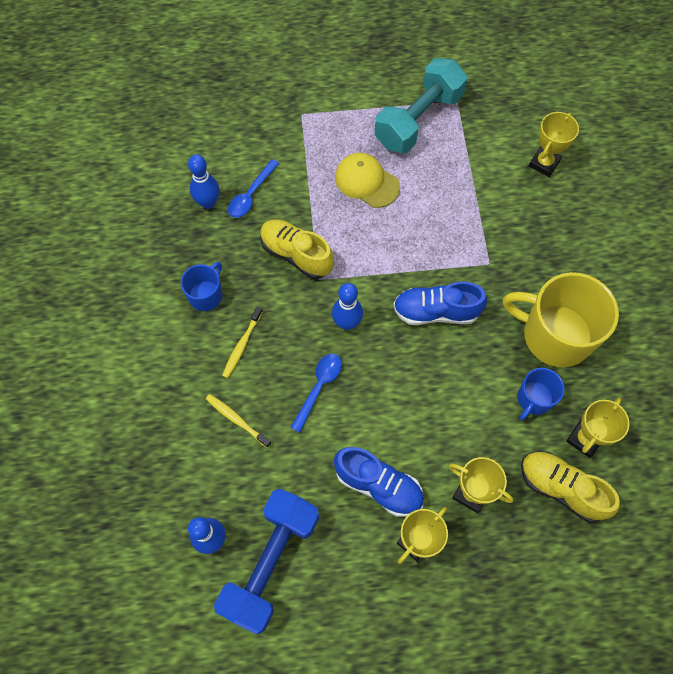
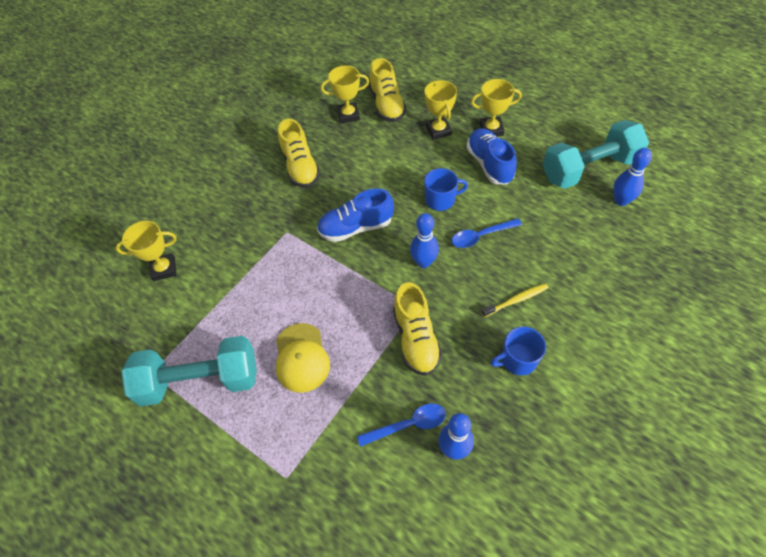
camera: 135 degrees left, 10 degrees down
yellow toothbrush [206,394,271,448] -> none
blue dumbbell [214,489,319,634] -> turquoise dumbbell [543,120,649,189]
blue shoe [393,281,487,325] -> blue shoe turned 120 degrees clockwise [317,188,394,242]
yellow mug [503,272,619,367] -> yellow shoe [278,119,320,188]
blue mug [517,368,565,420] -> blue mug moved to [424,168,468,211]

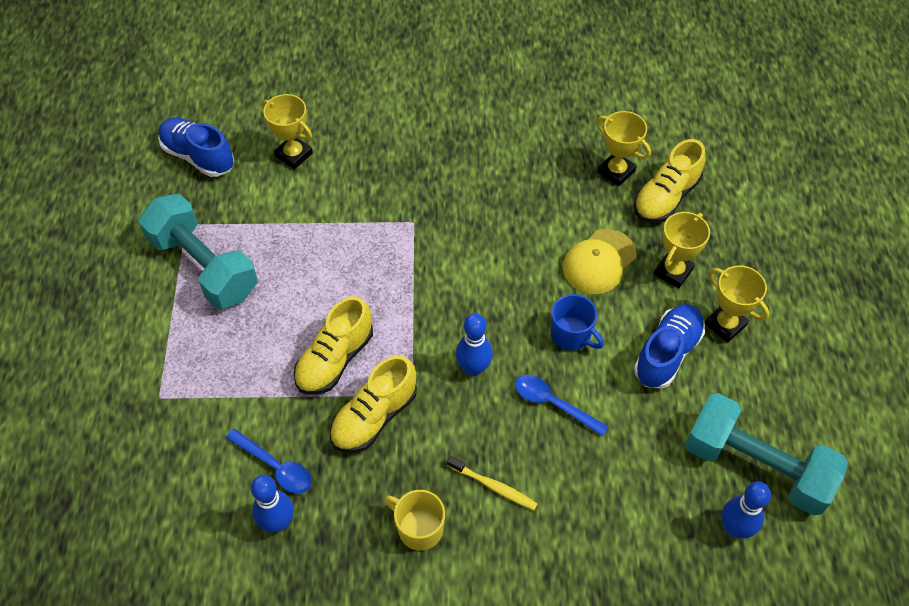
camera: 50 degrees right, 0 degrees up
yellow cap [276,323,330,393] -> yellow cap moved to [563,229,636,294]
yellow shoe [278,119,320,188] -> yellow shoe moved to [294,296,373,395]
blue shoe [317,188,394,242] -> blue shoe moved to [158,118,234,177]
blue mug [491,327,546,375] -> yellow mug [385,490,445,551]

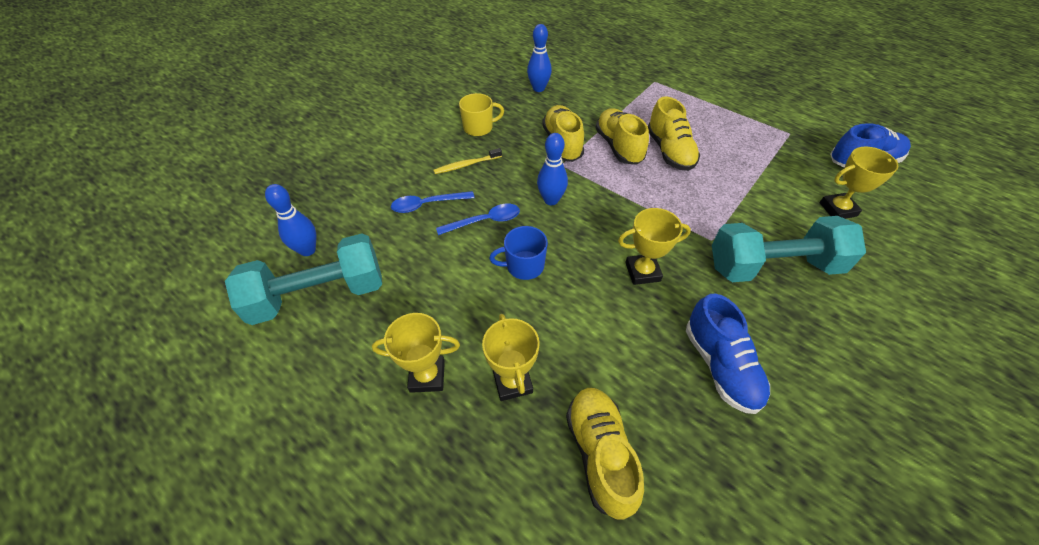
camera: 130 degrees right, 5 degrees down
turquoise dumbbell [138,194,258,309] -> turquoise dumbbell moved to [712,216,866,282]
blue spoon [226,428,312,493] -> blue spoon moved to [391,191,474,213]
yellow cap [563,229,636,294] -> none
yellow trophy [597,111,651,187] -> yellow trophy moved to [618,208,691,285]
blue shoe [634,304,705,389] -> blue shoe moved to [686,293,770,414]
none -> yellow shoe [648,97,700,171]

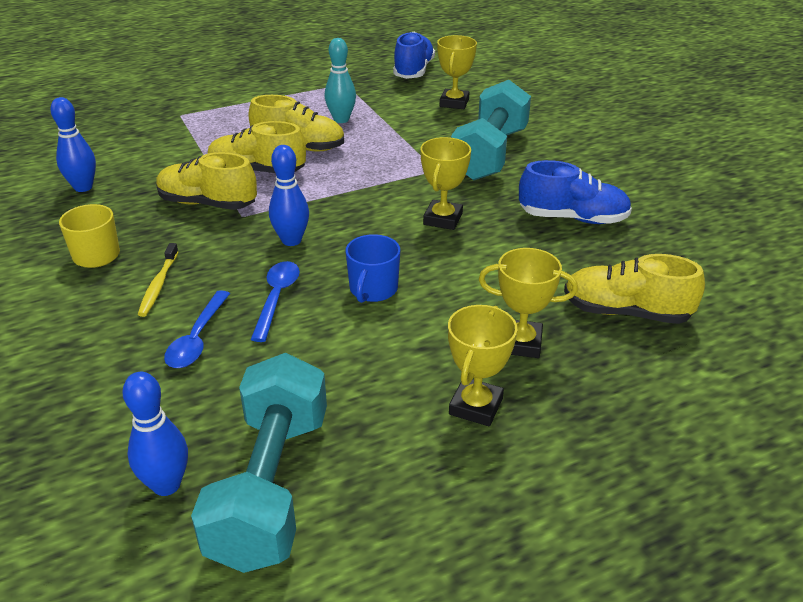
camera: 65 degrees left, 15 degrees down
none -> turquoise bowling pin [325,38,356,123]

